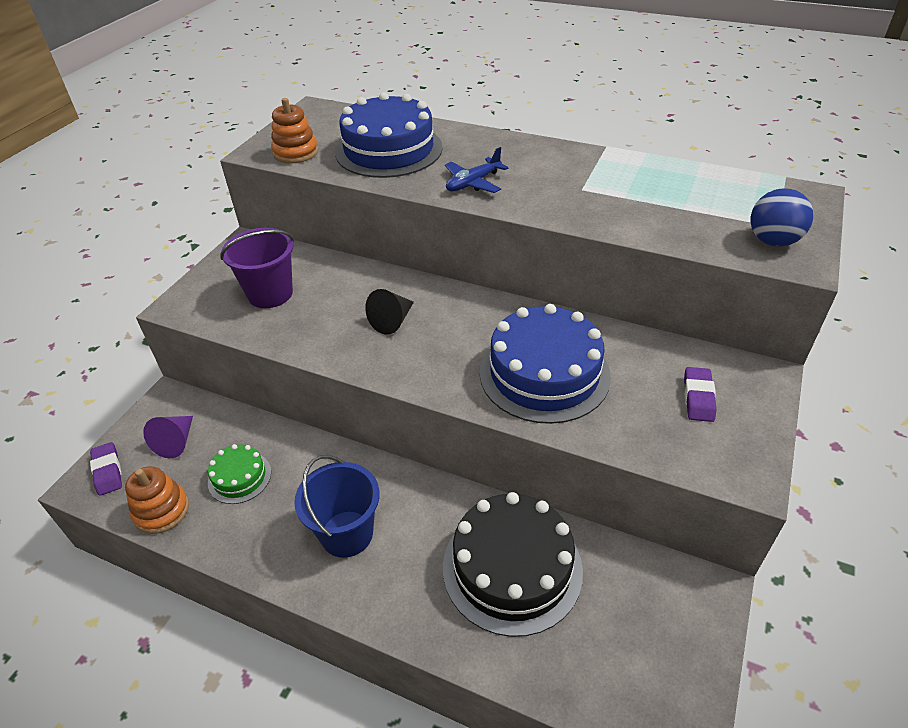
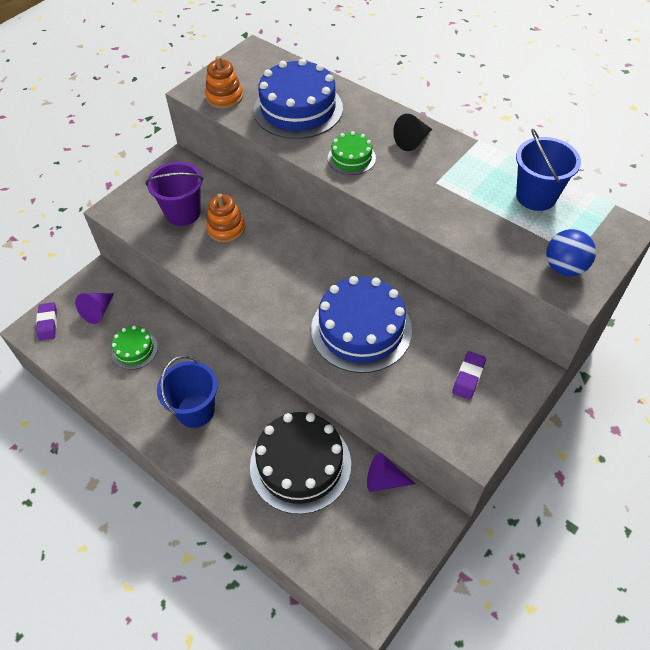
camera: 15 degrees right, 10 degrees up
orange stacking toy [125,466,189,534] -> orange stacking toy moved to [206,194,245,243]
black cone [365,289,414,335] -> black cone moved to [393,114,432,151]
blue plane [445,147,508,193] -> green cake [328,131,376,175]
none -> purple cone [367,453,415,492]
none -> blue bucket [516,129,581,211]

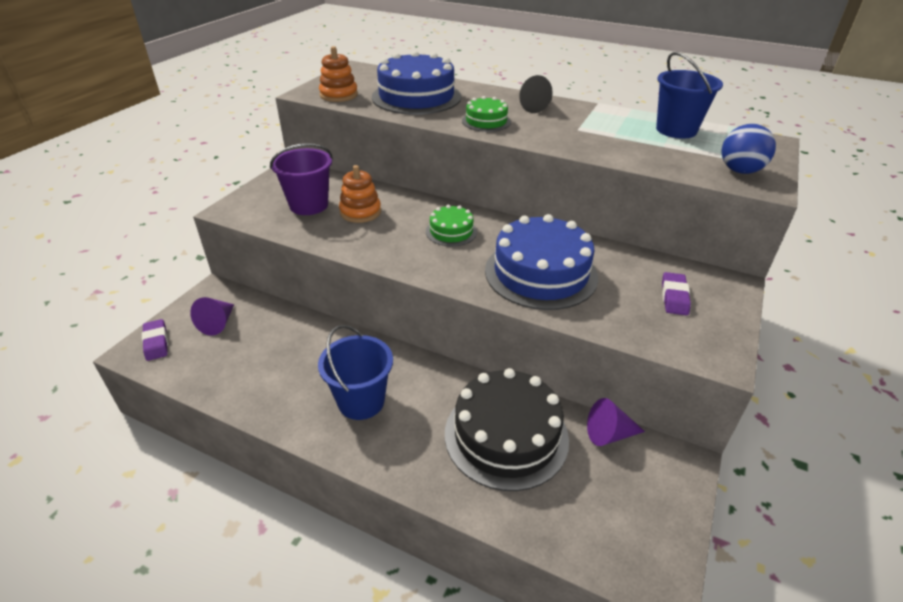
camera: 15 degrees left, 15 degrees down
green cake [112,326,158,370] -> green cake moved to [426,205,477,246]

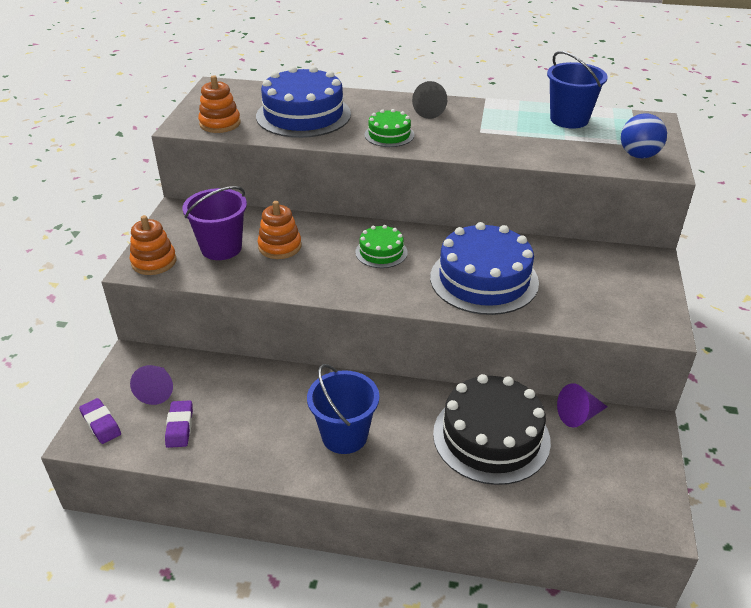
camera: 15 degrees left, 0 degrees up
purple eraser [662,272,691,315] -> purple eraser moved to [165,400,193,448]
none -> orange stacking toy [130,215,176,275]

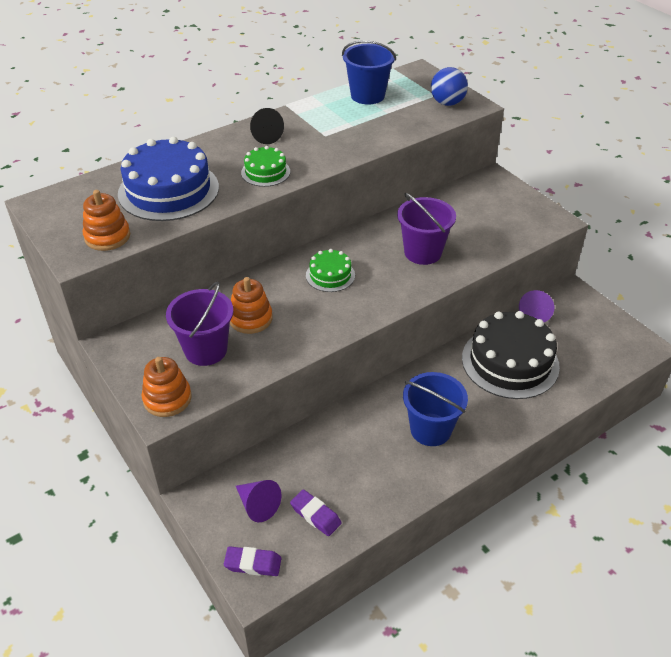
camera: 45 degrees left, 5 degrees up
blue cake [430,222,539,315] -> purple bucket [397,193,456,265]

